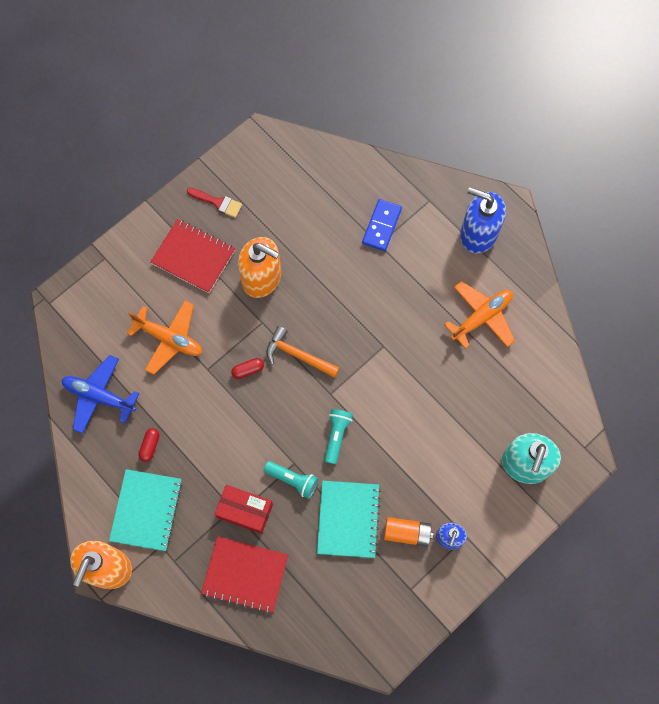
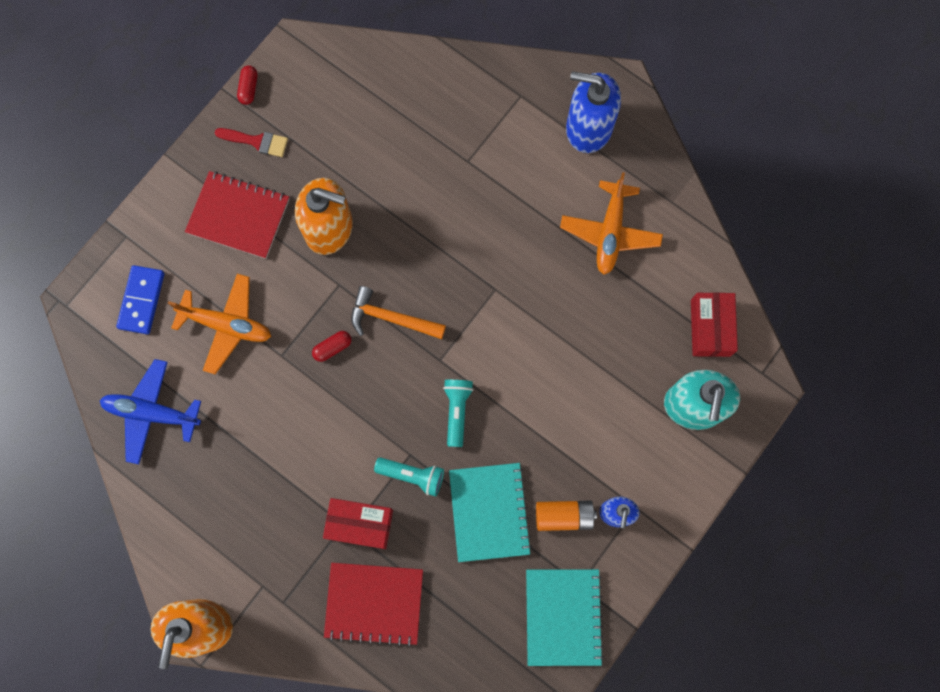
camera: 10 degrees left, 5 degrees up
turquoise notebook [109,469,182,551] -> turquoise notebook moved to [526,569,604,666]
red capsule [138,428,160,462] -> red capsule moved to [237,65,258,105]
blue domino [362,199,402,251] -> blue domino moved to [116,265,165,334]
orange plane [444,281,515,349] -> orange plane turned 150 degrees clockwise [560,172,663,275]
none -> red box [691,292,738,357]

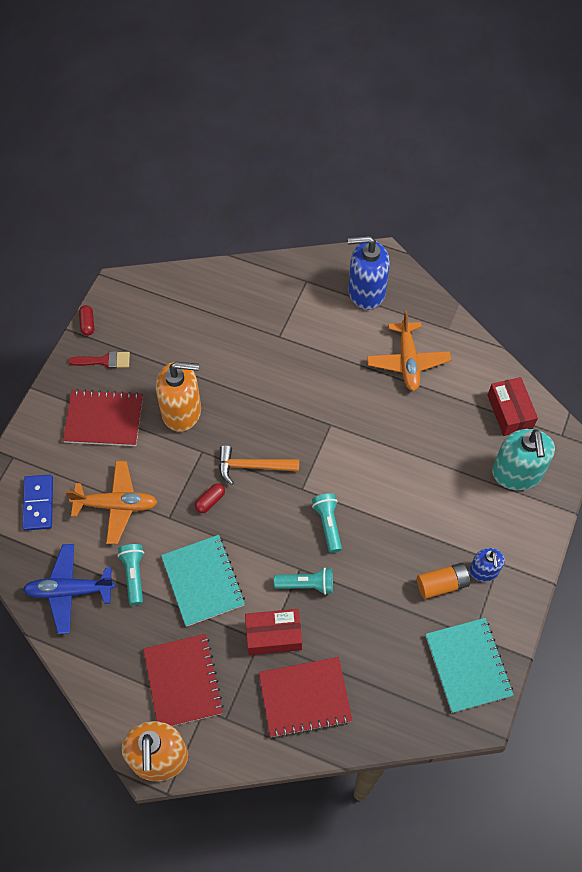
camera: 15 degrees left, 15 degrees down
turquoise notebook [449,463,532,562] -> turquoise notebook moved to [161,535,245,627]
none -> turquoise flashlight [118,544,144,605]
none -> red notebook [143,634,224,726]

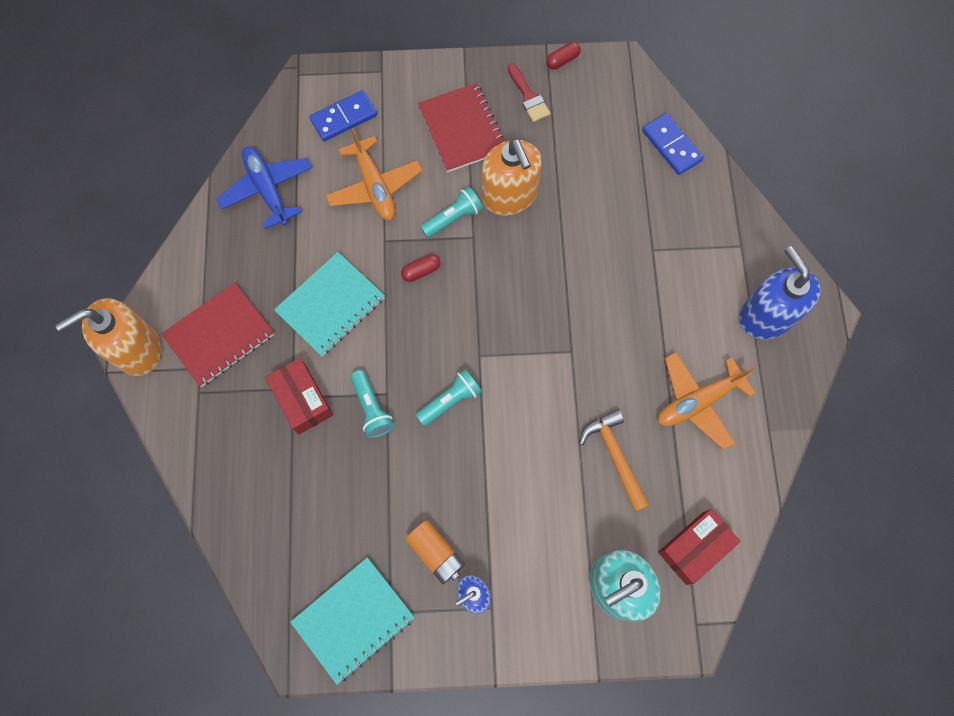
camera: 65 degrees right, 10 degrees up
turquoise flashlight [118,544,144,605] -> turquoise flashlight moved to [420,186,483,238]
red capsule [195,483,225,513] -> red capsule turned 45 degrees counterclockwise [401,254,440,282]
orange hammer [219,445,299,485] -> orange hammer moved to [579,409,649,512]
red notebook [259,657,353,738] -> none
none -> blue domino [642,113,704,175]

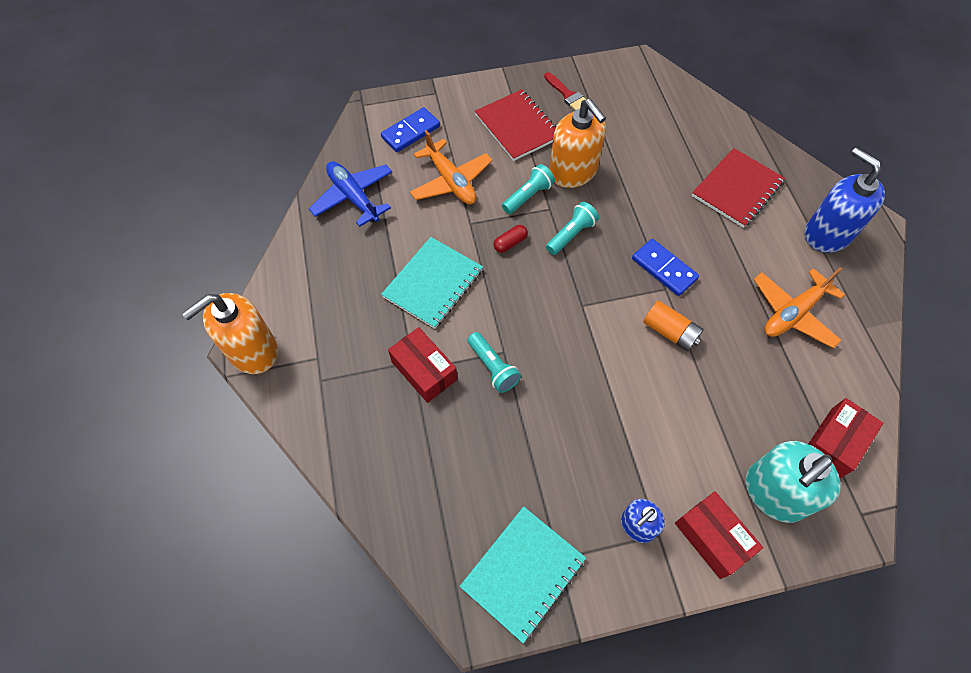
camera: 10 degrees left, 10 degrees down
red notebook [161,282,274,387] -> red notebook moved to [692,148,785,228]
orange battery [405,520,465,584] -> orange battery moved to [643,301,704,351]
turquoise flashlight [416,369,482,426] -> turquoise flashlight moved to [546,202,599,255]
red capsule [546,42,581,69] -> none
orange hammer [579,409,649,512] -> none
blue domino [642,113,704,175] -> blue domino moved to [632,239,699,296]
none -> red box [675,491,763,579]

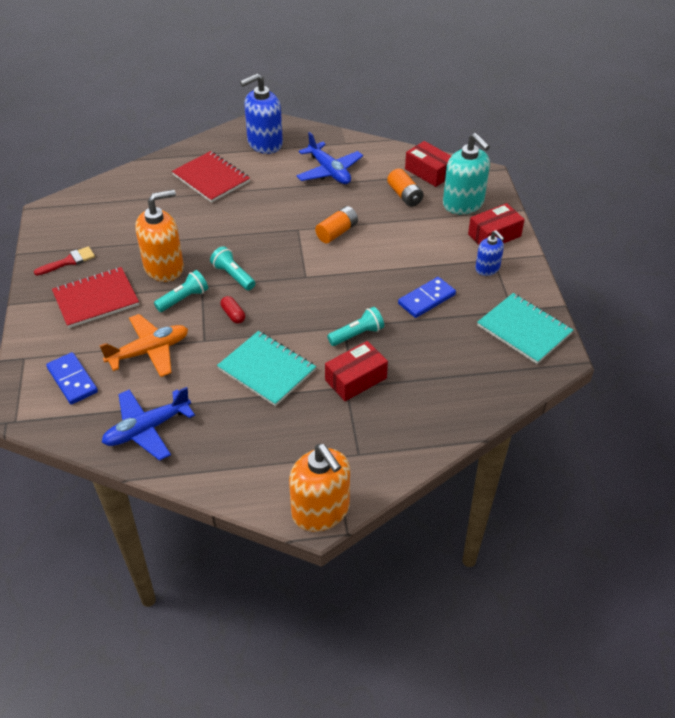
camera: 85 degrees left, 15 degrees down
turquoise flashlight [502,164,555,214] -> turquoise flashlight turned 90 degrees clockwise [154,270,208,312]
blue domino [632,239,699,296] -> blue domino moved to [398,277,456,318]
orange plane [753,267,845,348] -> blue plane [296,132,363,184]
none -> orange battery [387,169,424,207]

